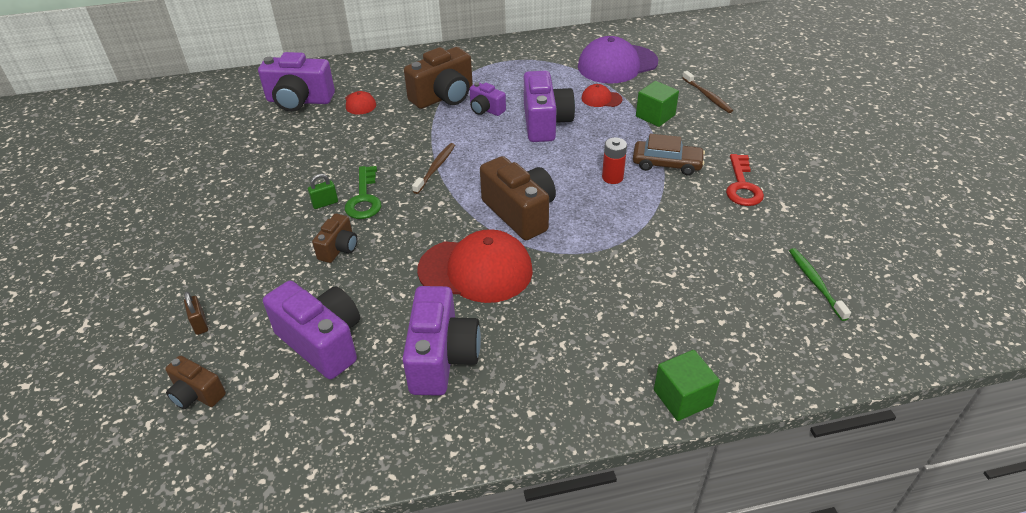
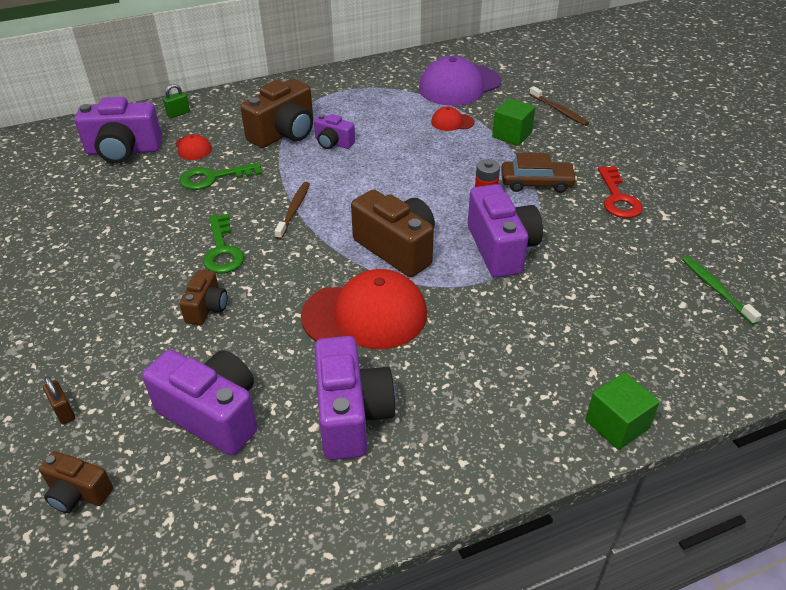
camera: 10 degrees left, 0 degrees up
green padlock [308,174,338,209] -> green padlock moved to [163,84,190,118]
purple camera [524,71,575,142] -> purple camera moved to [468,184,543,278]
none -> green key [180,162,262,190]

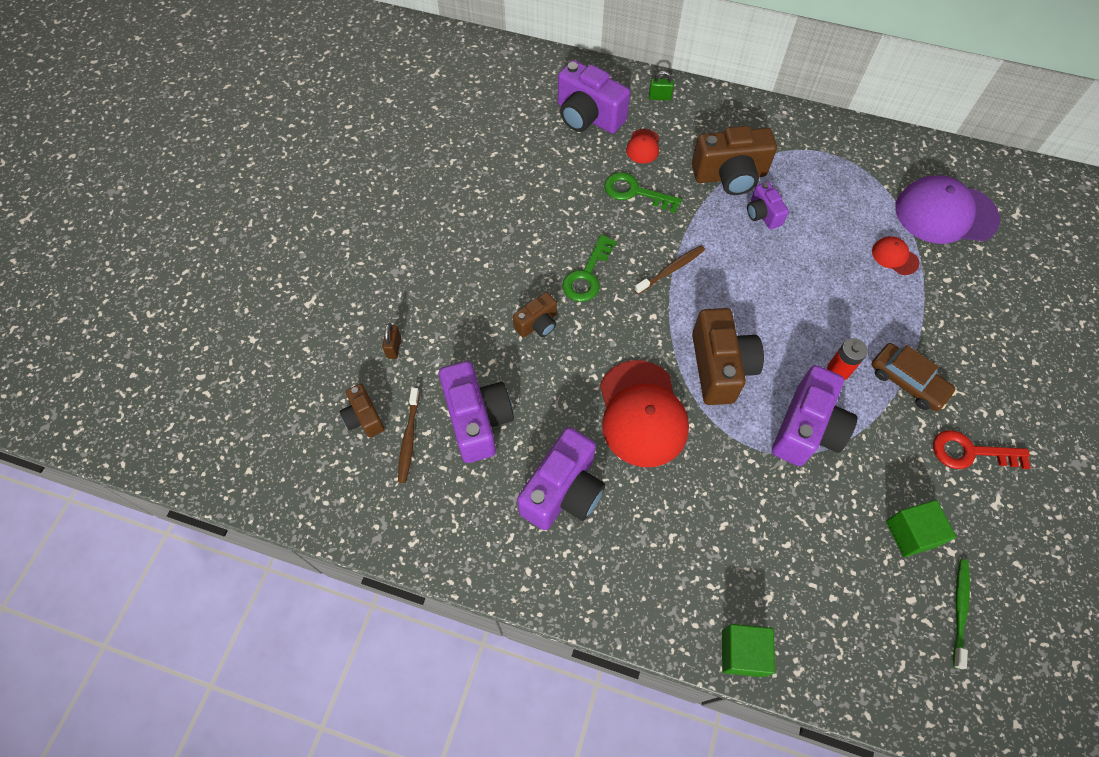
camera: 40 degrees right, 20 degrees up
red cap [301,269,427,349] -> red cap turned 45 degrees clockwise [600,360,689,467]
green cube [492,98,536,146] -> green cube moved to [886,500,956,557]
brown toothbrush [529,86,589,126] -> brown toothbrush moved to [398,388,420,483]
red key [598,166,643,218] -> red key turned 60 degrees clockwise [933,430,1031,469]

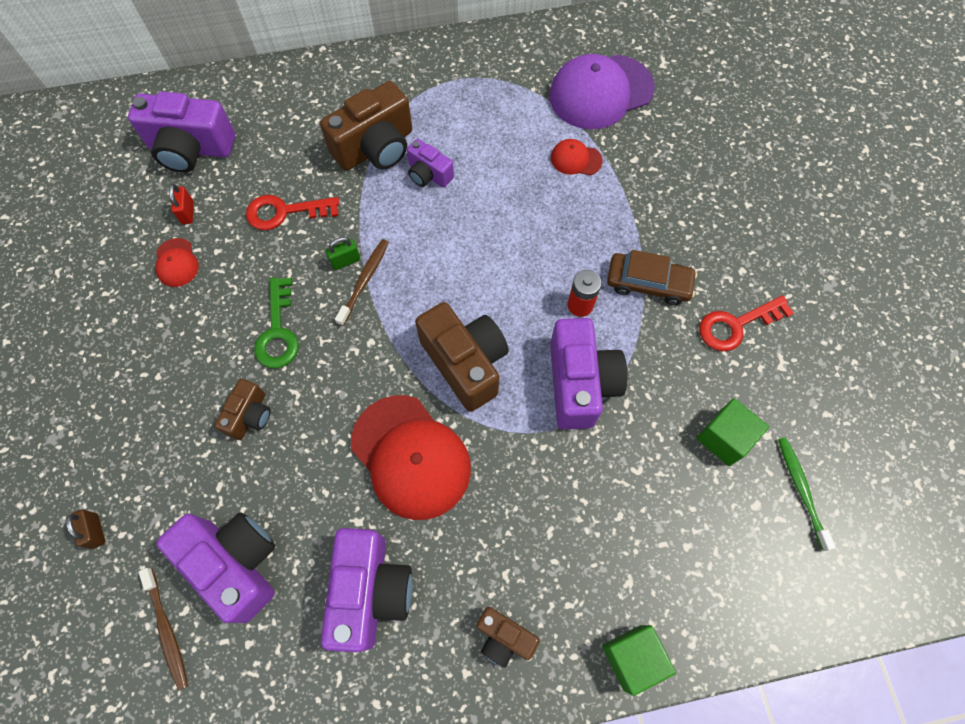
camera: 30 degrees left, 5 degrees up
brown camera [339,384,384,437] -> brown camera moved to [477,607,540,668]
green key [604,172,682,213] -> red key [246,195,339,230]
red cap [626,129,659,164] -> red cap moved to [155,238,199,287]
green padlock [649,71,674,101] -> green padlock moved to [326,237,361,270]
none -> red padlock [169,184,194,224]

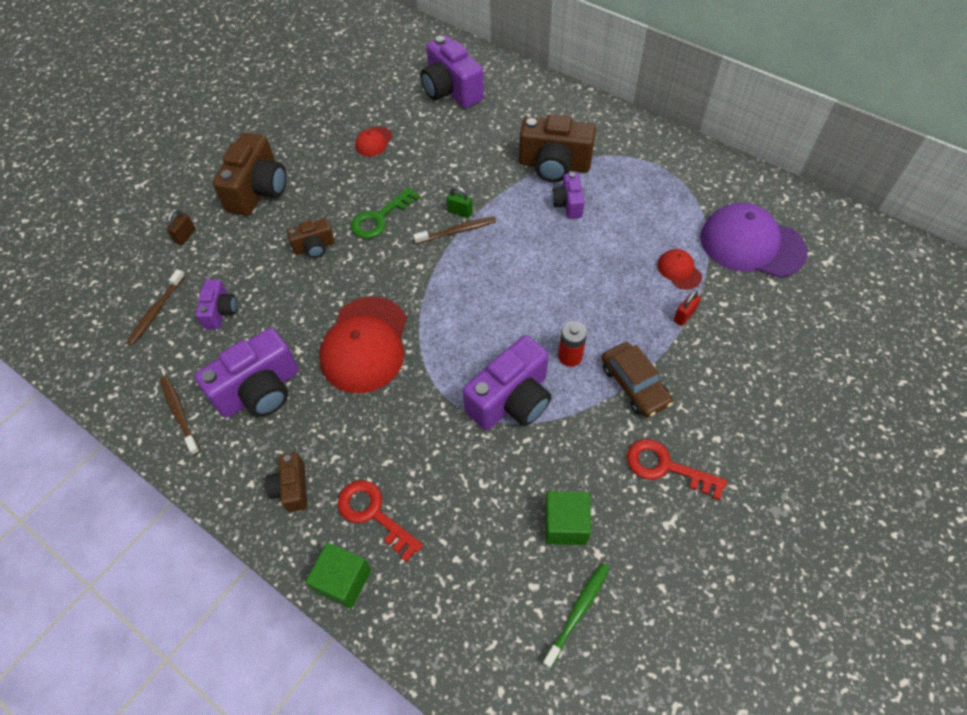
camera: 50 degrees right, 10 degrees down
purple camera [156,512,275,623] -> purple camera [195,279,237,329], size x0.54
red padlock [169,184,194,224] -> red padlock moved to [674,290,701,326]
red key [246,195,339,230] -> red key moved to [338,480,423,562]
brown camera [415,302,509,412] -> brown camera moved to [212,132,286,216]
none -> brown toothbrush [160,376,200,455]

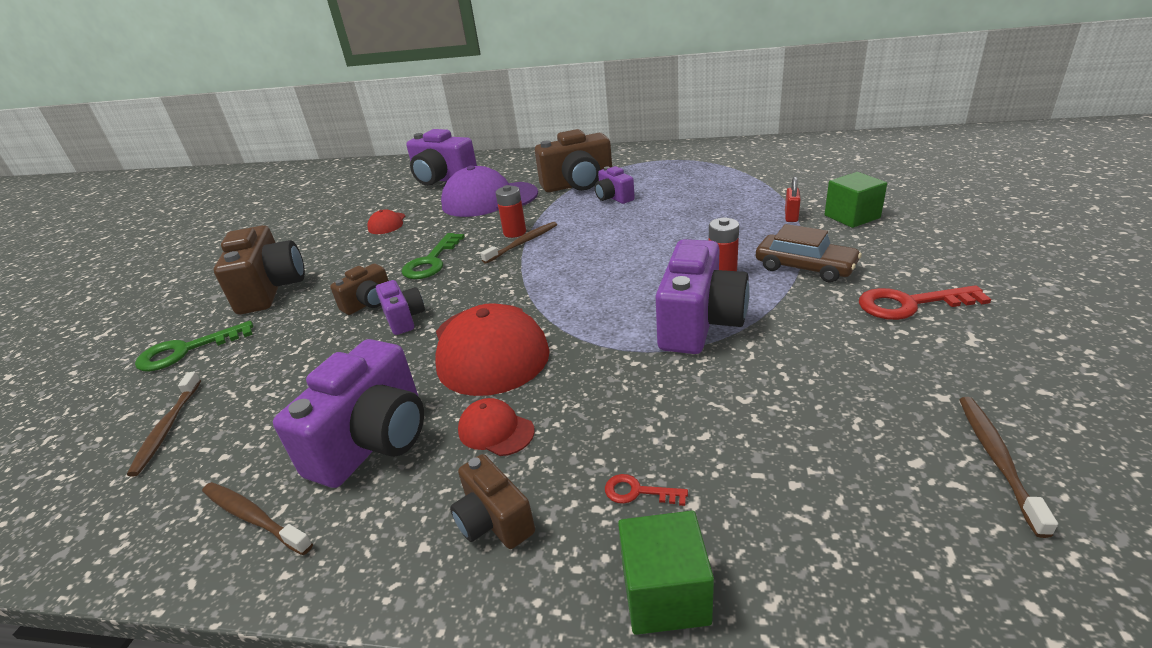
camera: 25 degrees left, 25 degrees down
brown padlock [167,209,195,245] -> green key [135,321,253,371]
purple camera [195,279,237,329] -> purple camera moved to [376,280,425,335]
red key [338,480,423,562] -> red key [605,474,688,506], size x0.51
green padlock [447,186,473,218] -> red battery [496,185,526,238]
green toothbrush [542,563,609,669] -> brown toothbrush [959,397,1058,538]
green cube [545,491,591,545] -> green cube moved to [824,172,887,228]
red cap [658,249,702,290] -> red cap moved to [458,398,535,456]
purple cap [700,203,808,278] -> purple cap moved to [441,165,538,217]

